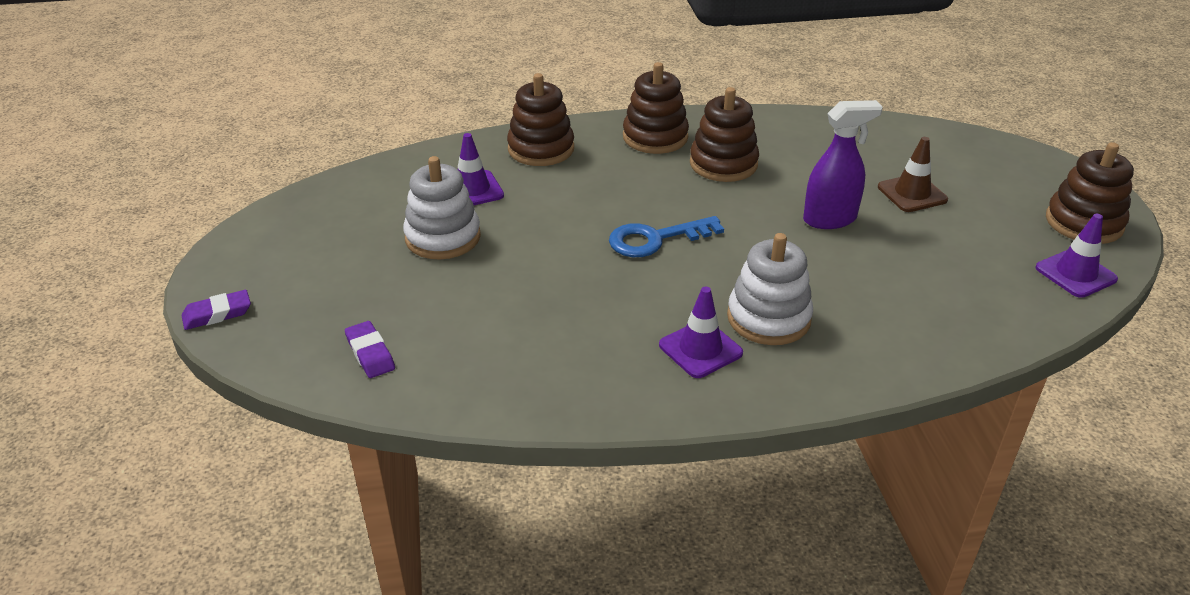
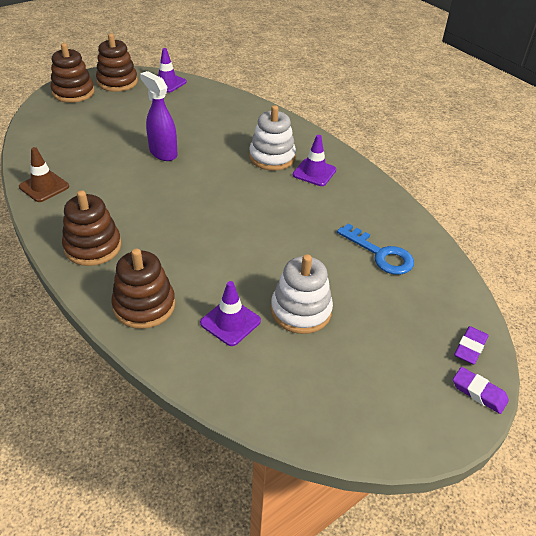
camera: 120 degrees left, 5 degrees up
purple eraser [345,321,395,378] -> purple eraser moved to [454,326,489,365]
blue key [609,216,724,257] -> blue key moved to [337,223,414,275]
brown stacking toy [690,87,759,182] -> brown stacking toy moved to [51,43,95,103]
brown traffic cone [878,137,948,212] -> brown traffic cone moved to [19,147,69,202]

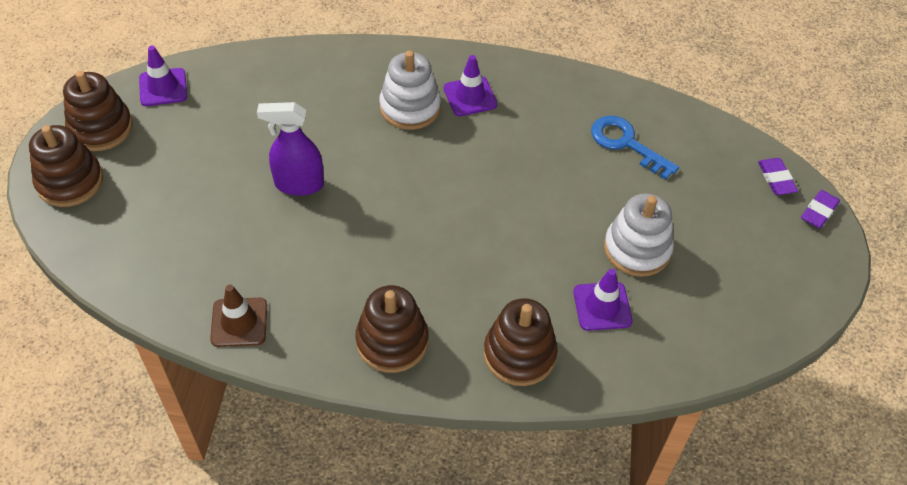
camera: 45 degrees left, 10 degrees up
blue key [337,223,414,275] -> blue key turned 135 degrees counterclockwise [591,116,679,180]
purple eraser [453,367,509,414] -> purple eraser turned 45 degrees counterclockwise [801,190,840,229]

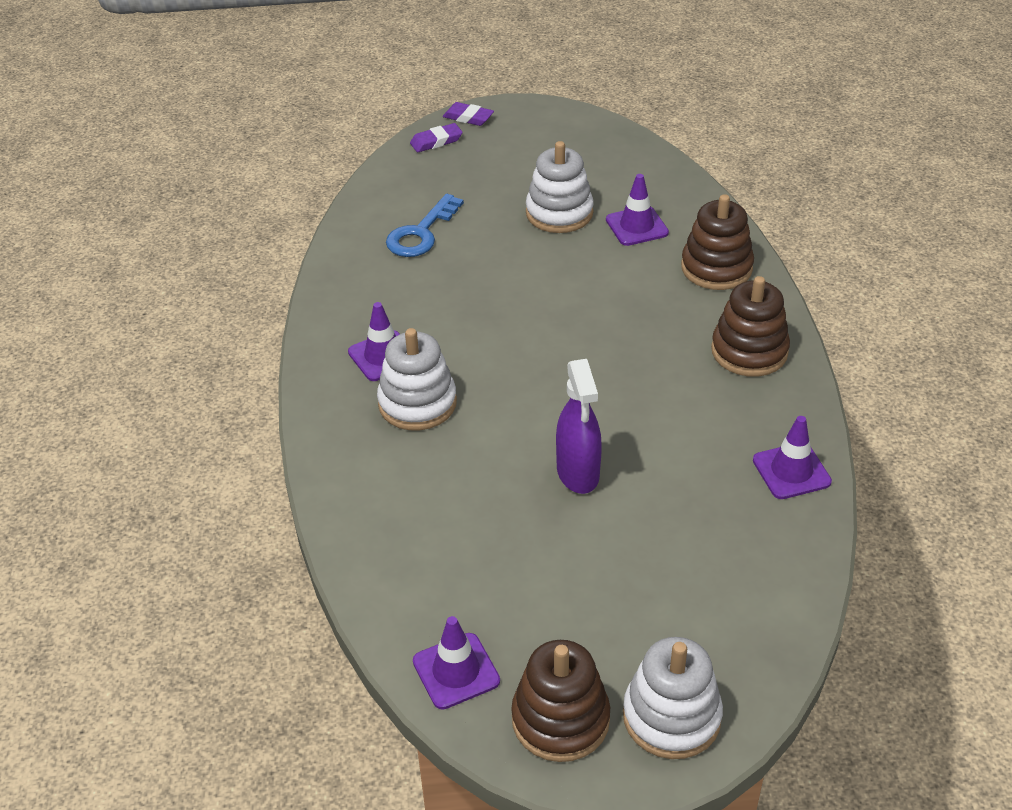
camera: 100 degrees left, 10 degrees down
brown stacking toy [29,125,103,207] -> white stacking toy [623,637,723,759]
brown traffic cone [210,285,267,347] -> purple traffic cone [753,416,832,499]

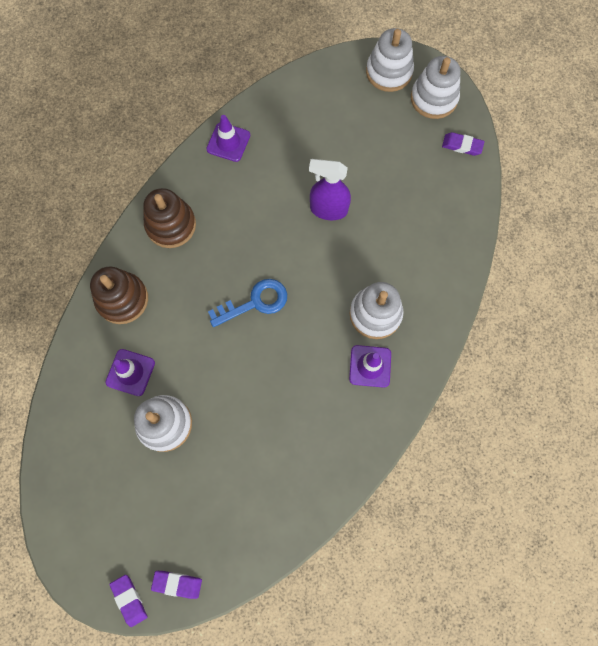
camera: 145 degrees left, 30 degrees up
blue key [386,194,464,257] -> blue key moved to [208,279,287,327]
purple traffic cone [413,616,500,709] -> purple eraser [442,132,484,156]
brown stacking toy [511,640,610,762] -> white stacking toy [411,56,460,119]
purple spray bottle [556,359,602,494] -> purple spray bottle turned 105 degrees counterclockwise [309,159,351,220]

